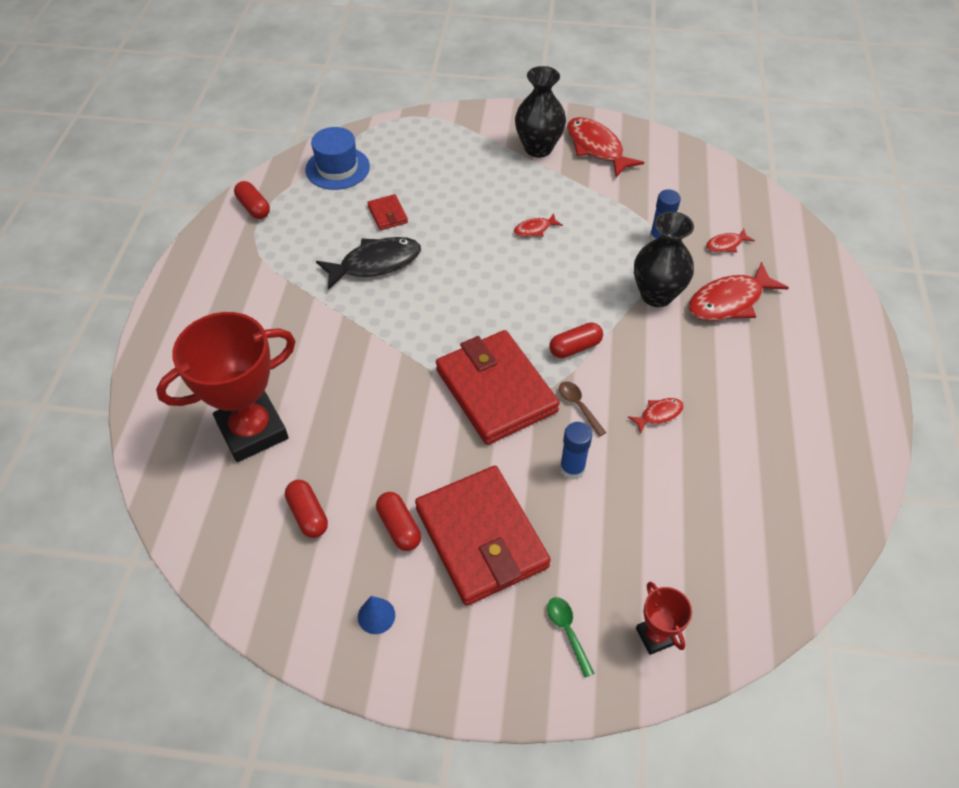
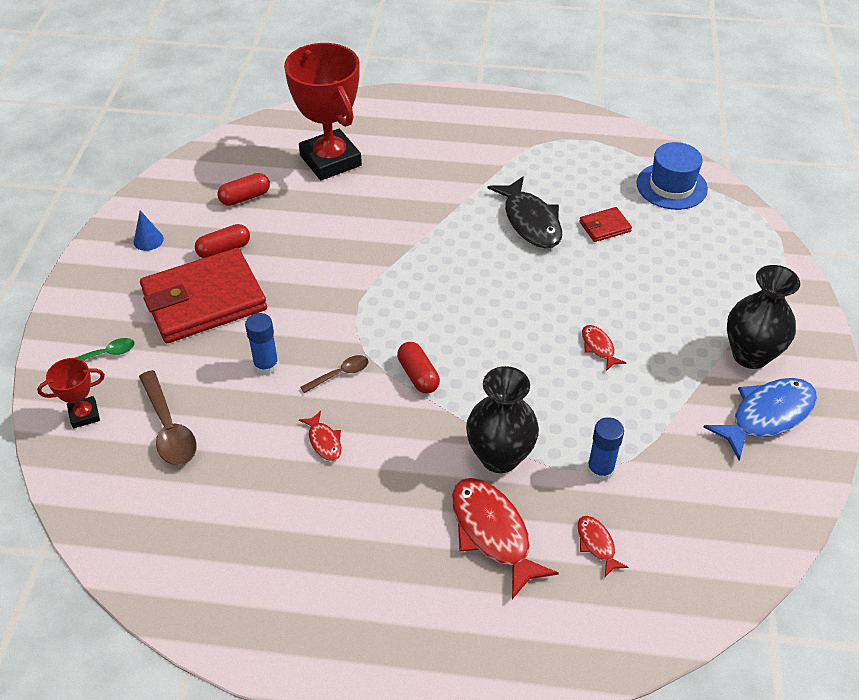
camera: 90 degrees right, 5 degrees down
red capsule [234,181,270,219] -> none
red wallet [436,330,560,445] -> none
red fish [567,117,644,177] -> blue fish [703,378,817,460]
none -> brown spoon [139,370,197,465]

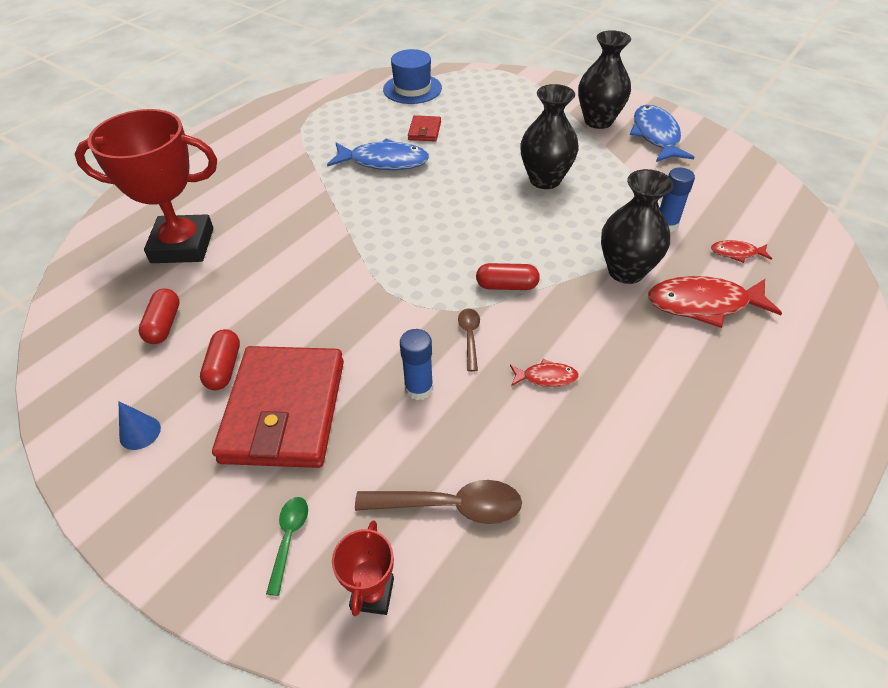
camera: 60 degrees left, 0 degrees up
black fish [487,176,562,248] -> blue fish [327,138,429,170]
red fish [582,325,626,371] -> black vase [520,84,579,189]

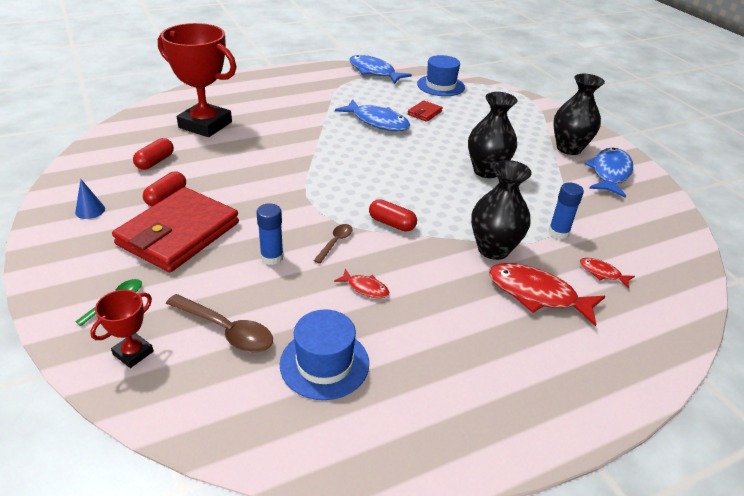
camera: 25 degrees right, 10 degrees down
none -> blue hat [280,309,369,400]
none -> blue fish [349,55,412,84]

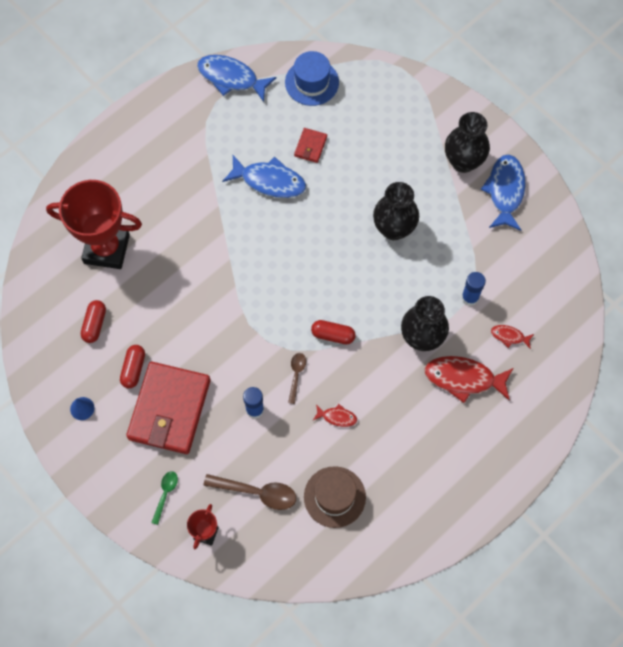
camera: 15 degrees left, 30 degrees up
blue hat [280,309,369,400] -> brown hat [304,466,366,528]

